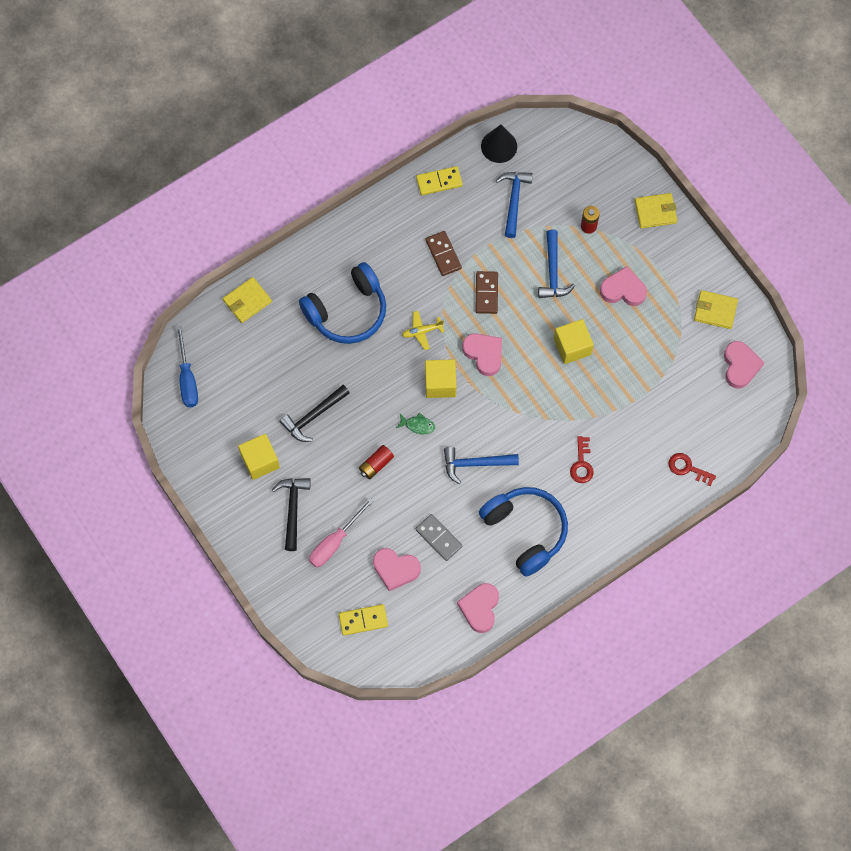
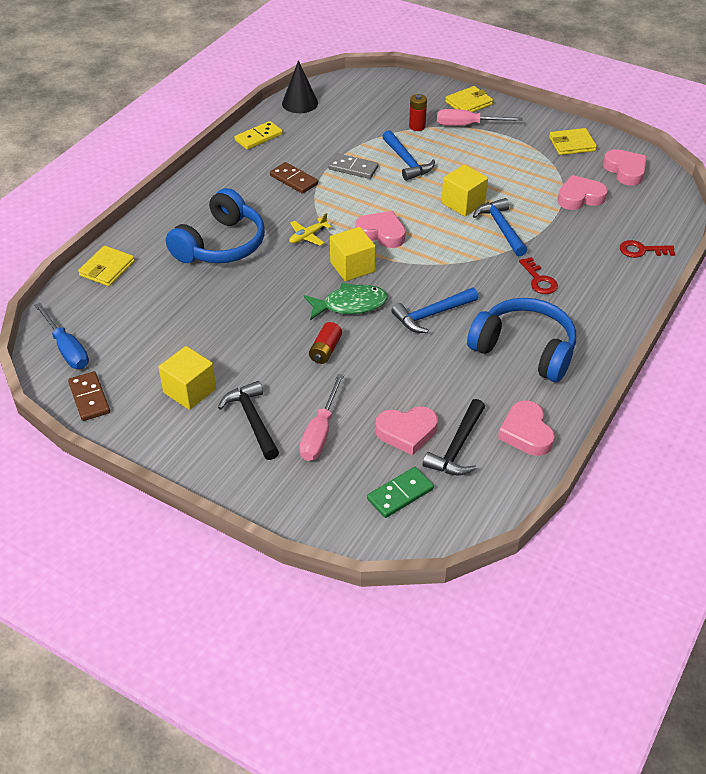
camera: 25 degrees left, 25 degrees down
black hammer [279,385,350,442] -> black hammer moved to [423,399,485,475]
yellow domino [339,604,388,636] -> green domino [367,467,434,518]
green fish [397,412,435,434] -> green fish [304,283,388,320], size x1.84
grey domino [415,514,462,561] -> grey domino moved to [328,153,379,179]
brown domino [475,271,498,314] -> brown domino moved to [68,371,110,421]
blue hammer [496,172,533,238] -> blue hammer moved to [473,198,527,256]
pink heart [600,266,647,306] -> pink heart moved to [557,175,608,210]
none -> pink screwdriver [437,109,522,126]

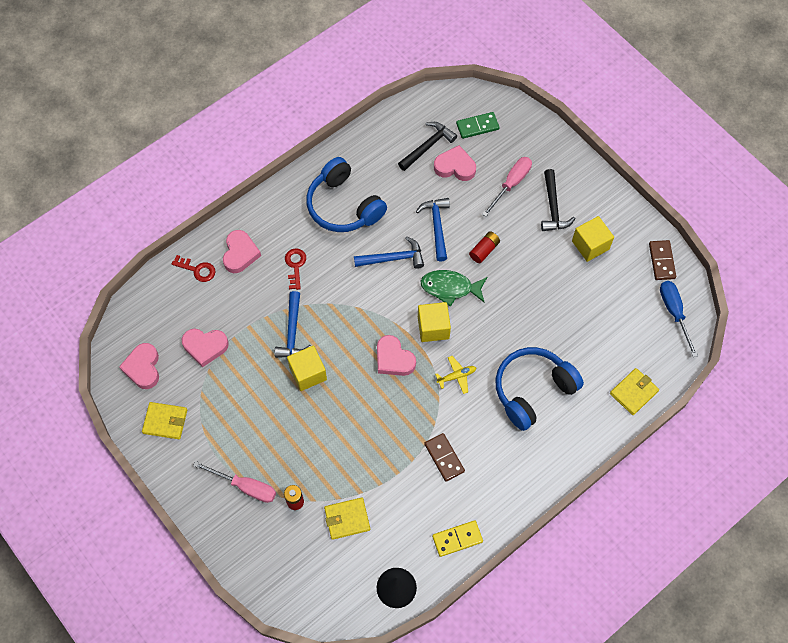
camera: 160 degrees left, 20 degrees up
grey domino [328,153,379,179] -> none
blue hammer [382,130,435,181] -> blue hammer moved to [416,198,450,261]
yellow wallet [445,86,493,112] -> yellow wallet moved to [324,497,370,540]
pink heart [498,400,555,456] -> pink heart moved to [223,230,261,273]

